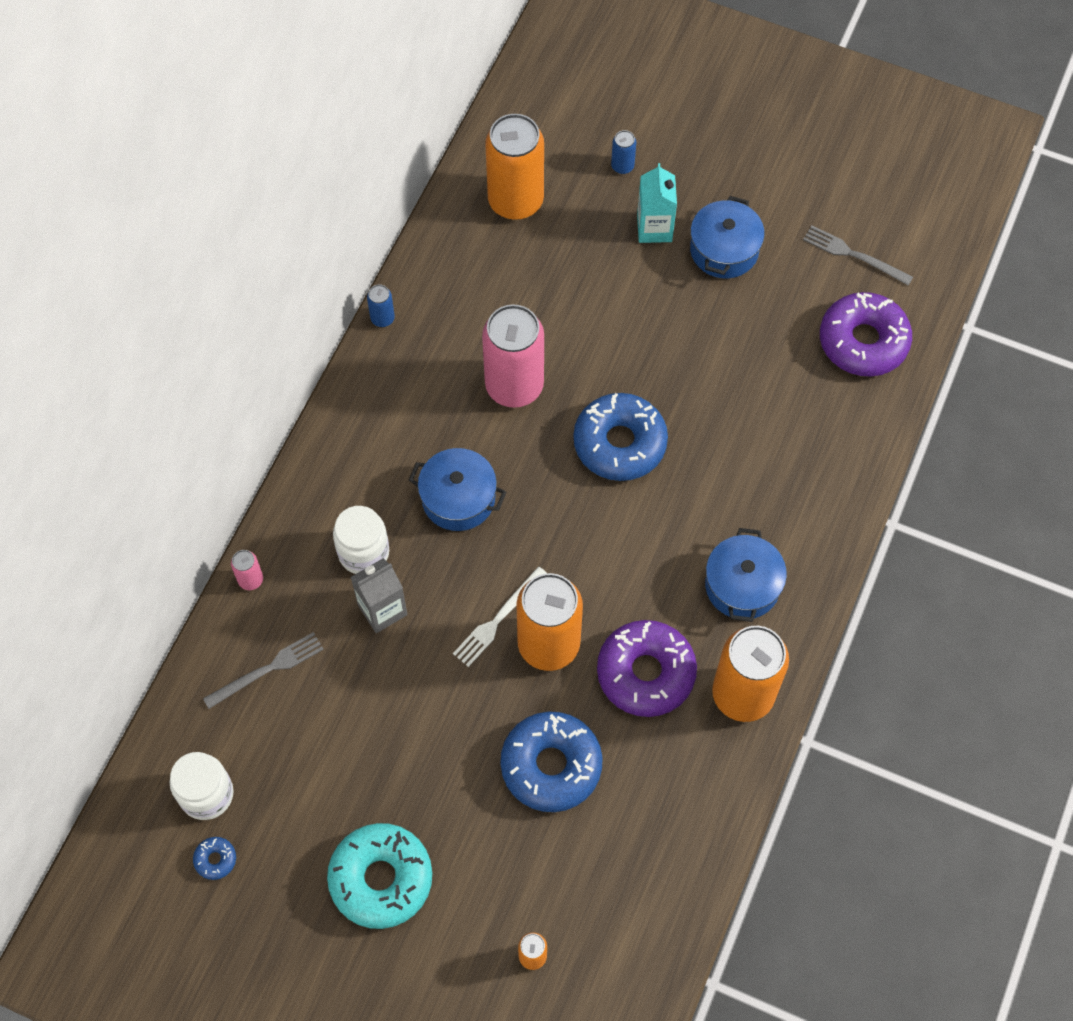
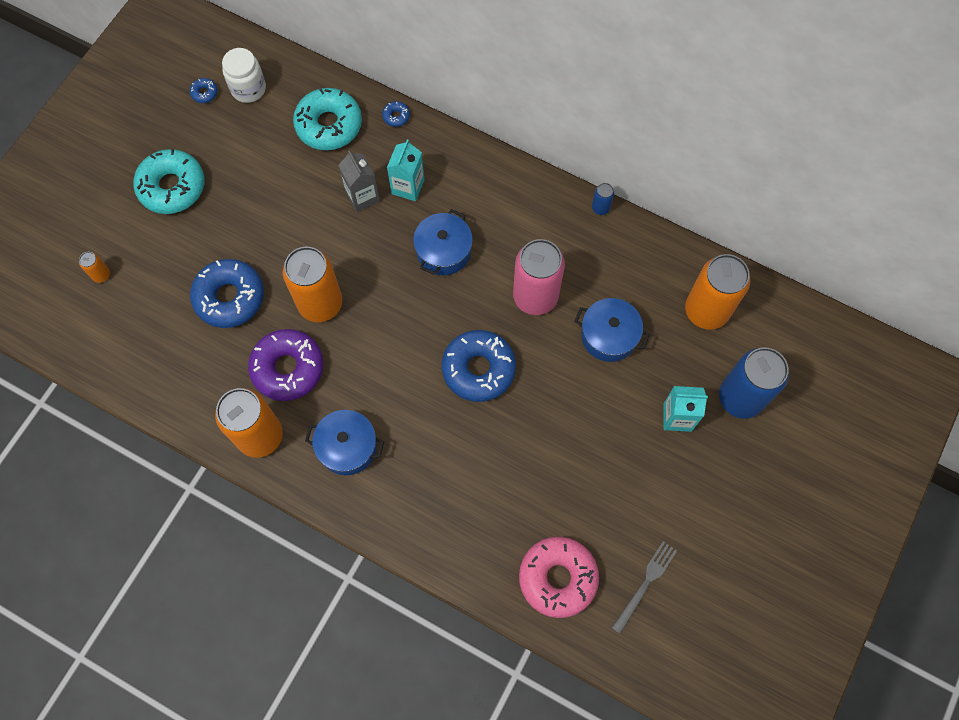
camera: 95 degrees right, 5 degrees up
grey fork [203,632,324,709] -> turquoise donut [293,88,362,150]
pink can [231,550,263,590] -> blue donut [382,101,410,127]
white jar [333,506,389,574] -> turquoise carton [387,140,425,201]
white fork [453,567,547,667] -> none
blue can [611,130,636,174] -> blue can [719,347,789,419], size x2.37
blue pot [690,196,765,278] -> blue pot moved to [575,298,650,362]
purple donut [820,292,912,377] -> pink donut [519,536,599,618]

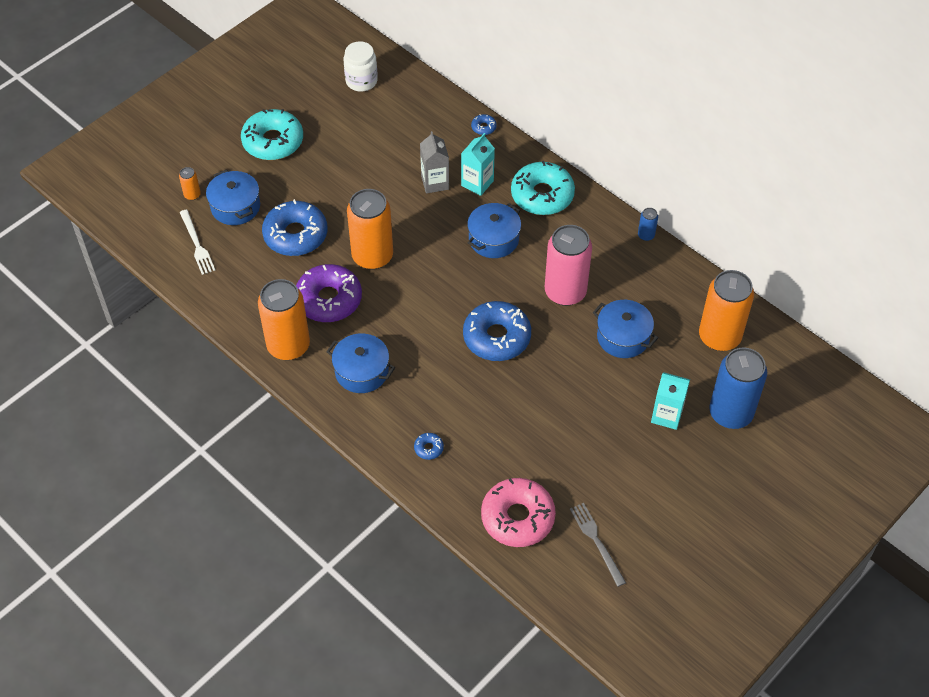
camera: 15 degrees right, 15 degrees down
blue donut [190,78,218,103] -> blue donut moved to [414,433,444,460]
turquoise donut [293,88,362,150] -> turquoise donut moved to [511,161,575,215]
grey fork [612,541,677,634] -> grey fork turned 75 degrees counterclockwise [570,503,626,587]
none -> white fork [180,210,215,275]
none -> blue pot [206,170,260,225]

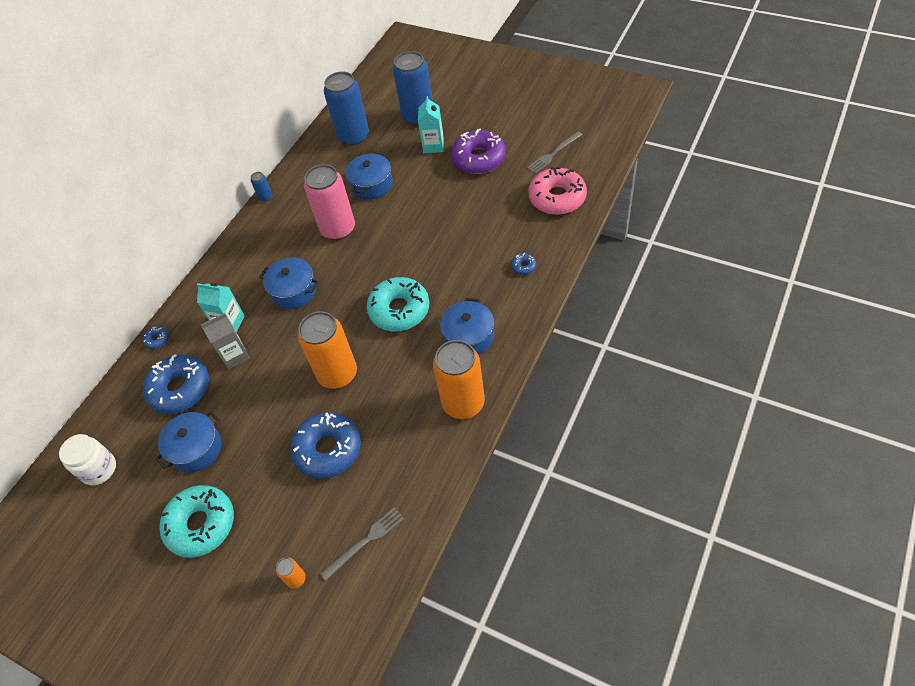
camera: 100 degrees left, 0 degrees up
white fork [180,210,215,275] -> grey fork [320,507,404,581]
blue pot [206,170,260,225] -> blue pot moved to [155,411,222,472]
purple donut [296,264,362,322] -> purple donut moved to [451,128,506,174]
blue donut [463,301,531,361] -> blue donut moved to [143,354,209,414]
turquoise donut [511,161,575,215] -> turquoise donut moved to [367,277,429,332]
orange can [699,270,754,351] -> blue can [324,71,369,146]

